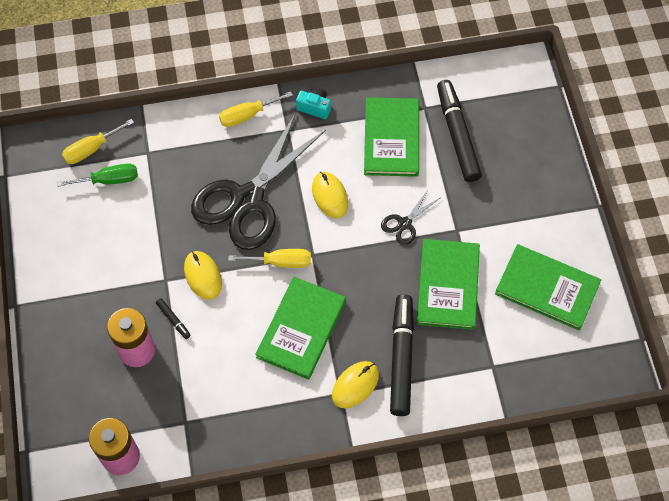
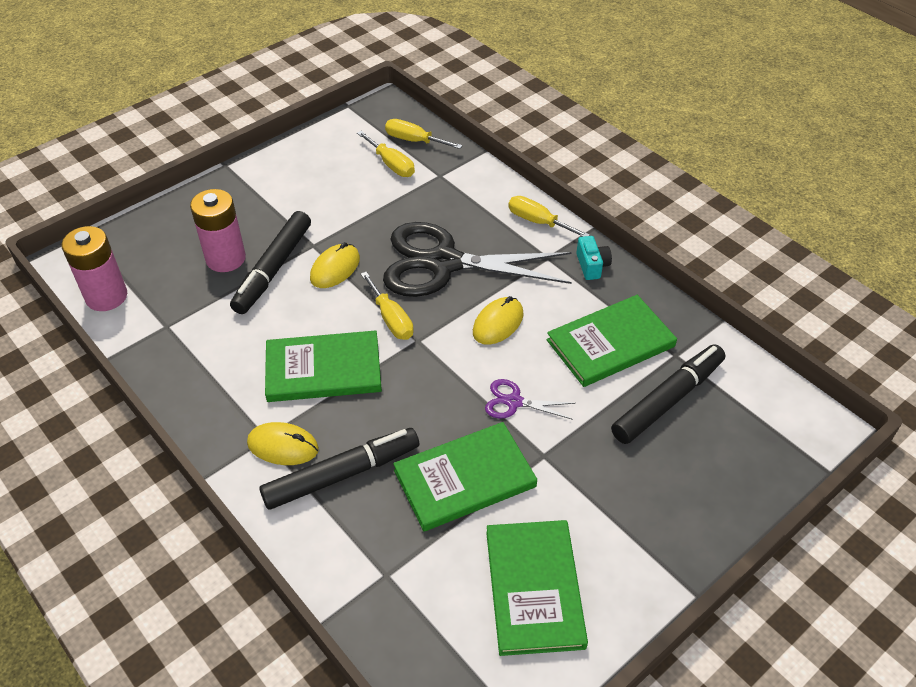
camera: 60 degrees right, 15 degrees down
green screwdriver [57,163,138,187] -> yellow screwdriver [357,131,415,177]
black marker [156,298,191,339] -> black marker [230,211,311,314], size x2.41
black scissors [381,190,440,245] -> purple scissors [485,379,576,420]

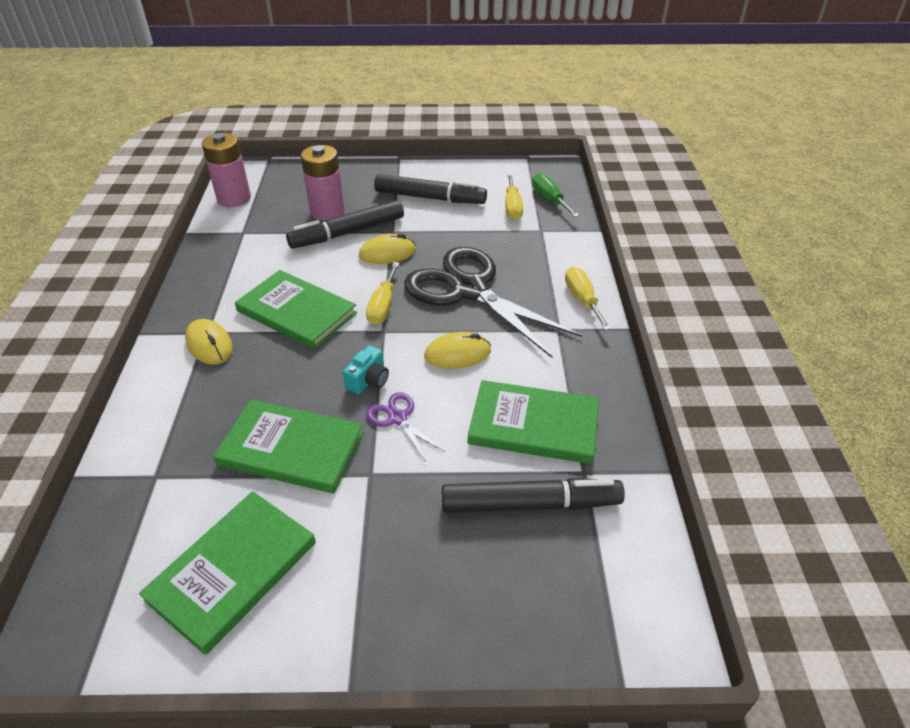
camera: 40 degrees right, 5 degrees down
black marker [259,428,419,510] -> black marker moved to [374,174,487,204]
yellow screwdriver [385,119,463,149] -> green screwdriver [532,173,579,217]
turquoise camera [576,236,612,280] -> turquoise camera moved to [343,345,389,394]

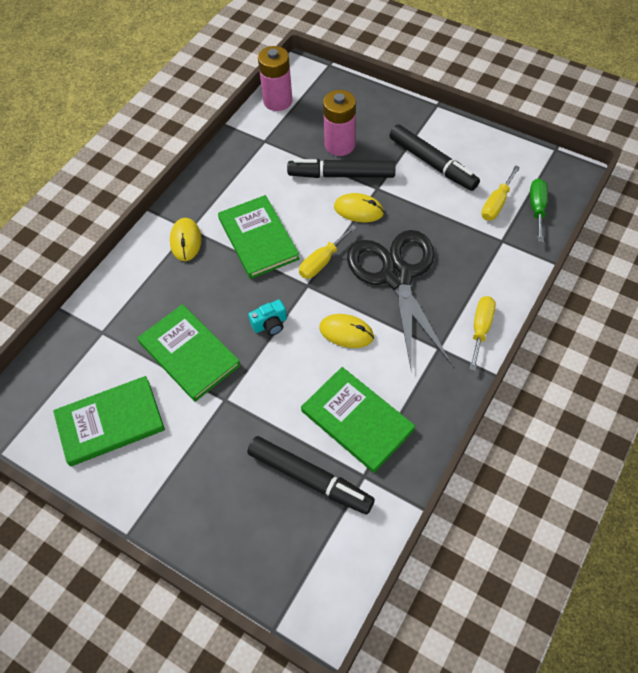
camera: 35 degrees right, 15 degrees up
purple scissors [366,392,445,462] -> none

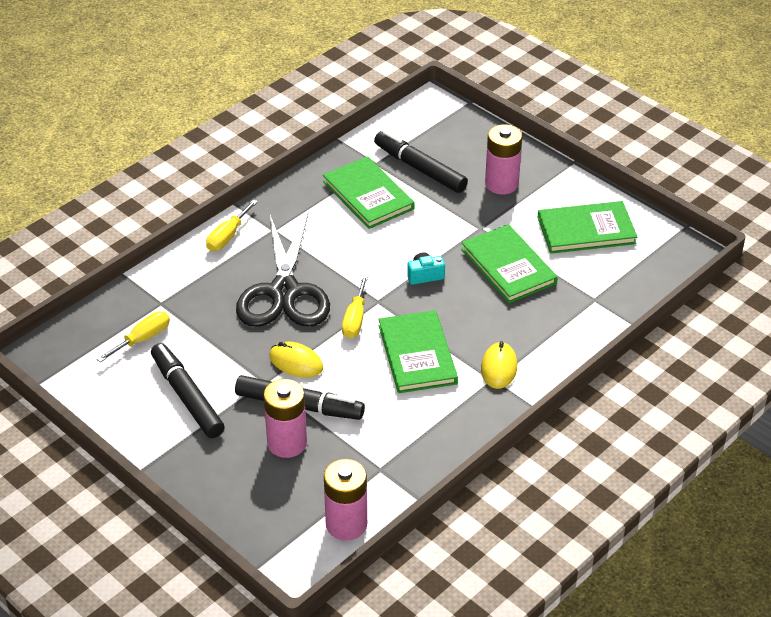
camera: 170 degrees left, 15 degrees down
yellow screwdriver [299,225,357,279] -> yellow screwdriver turned 135 degrees clockwise [342,275,368,338]
yellow mouse [319,314,374,348] -> none
green screwdriver [530,178,548,242] -> none
none -> pink battery [485,124,522,194]

